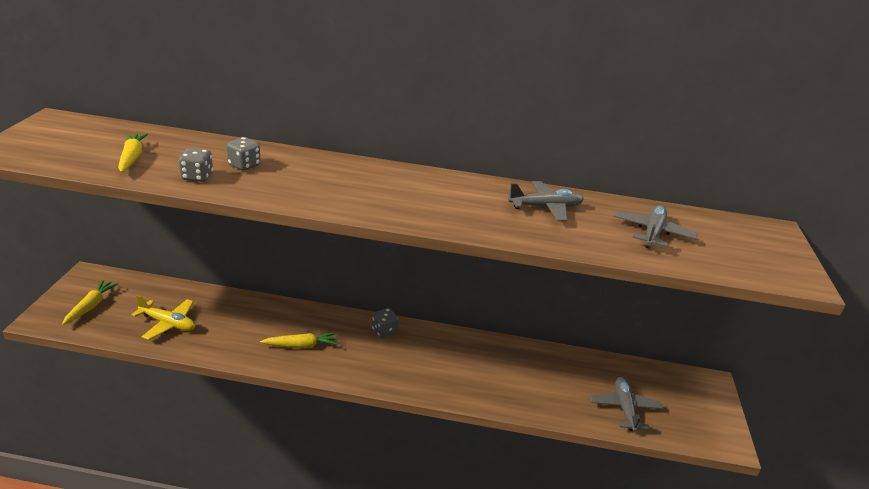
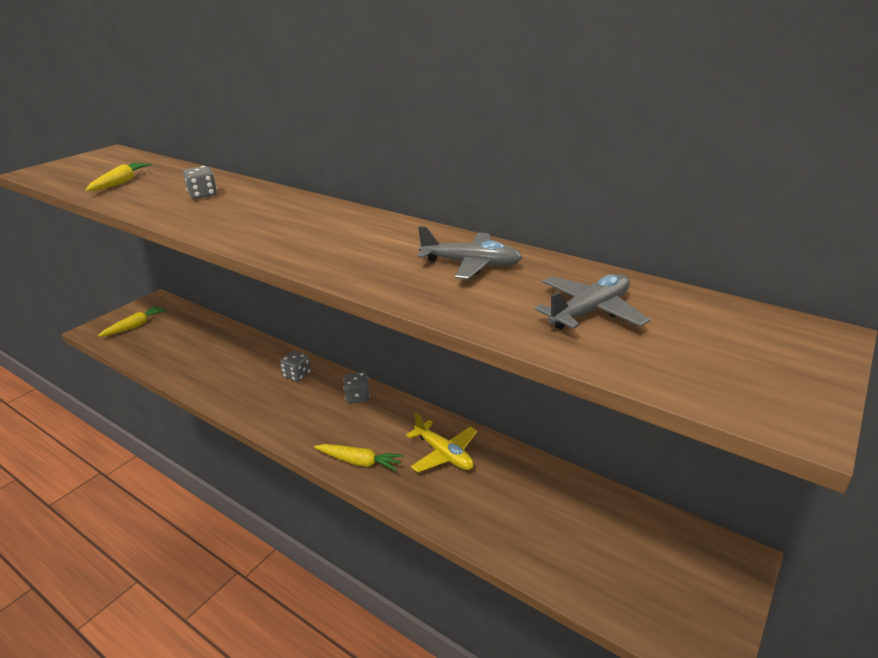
camera: 30 degrees right, 0 degrees up
yellow plane [132,295,196,340] -> yellow plane moved to [406,413,477,473]
grey dice [179,148,213,182] -> grey dice moved to [280,351,311,382]
yellow carrot [260,332,338,348] -> yellow carrot moved to [314,444,404,471]
grey plane [590,377,663,432] -> none

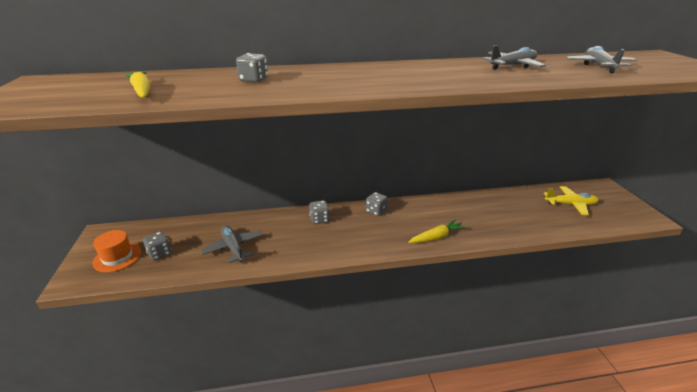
camera: 45 degrees left, 0 degrees up
yellow carrot [98,306,166,337] -> orange hat [92,230,141,272]
yellow plane [406,413,477,473] -> yellow plane moved to [544,186,599,215]
none -> grey dice [143,231,172,261]
none -> grey plane [201,225,262,263]

